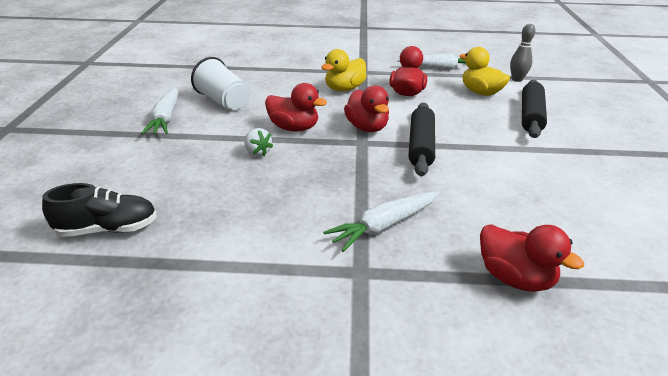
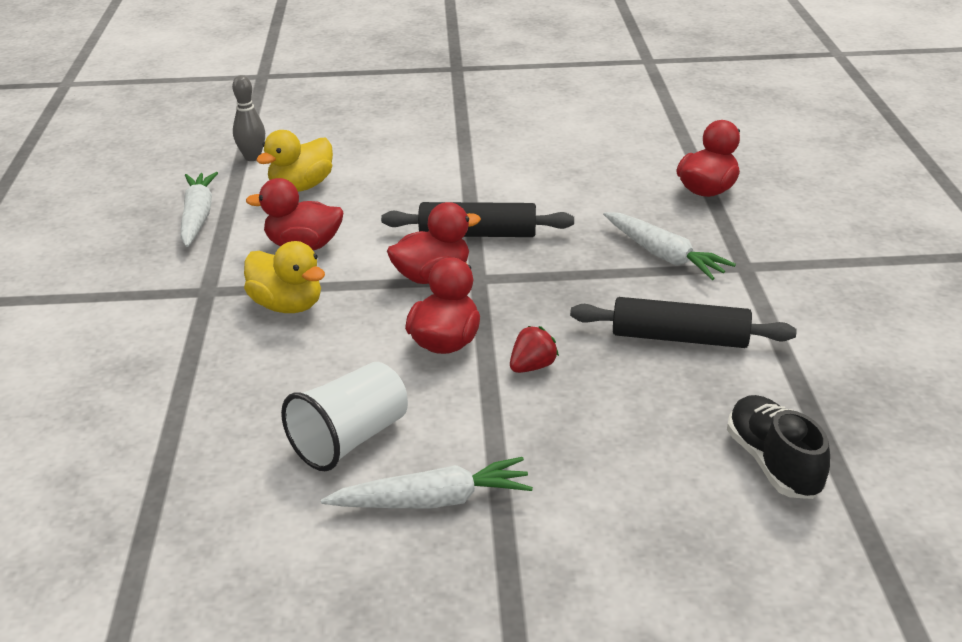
camera: 95 degrees left, 0 degrees up
white strawberry [244,128,273,157] -> red strawberry [510,326,559,373]
black rolling pin [522,80,547,138] -> black rolling pin moved to [570,297,797,348]

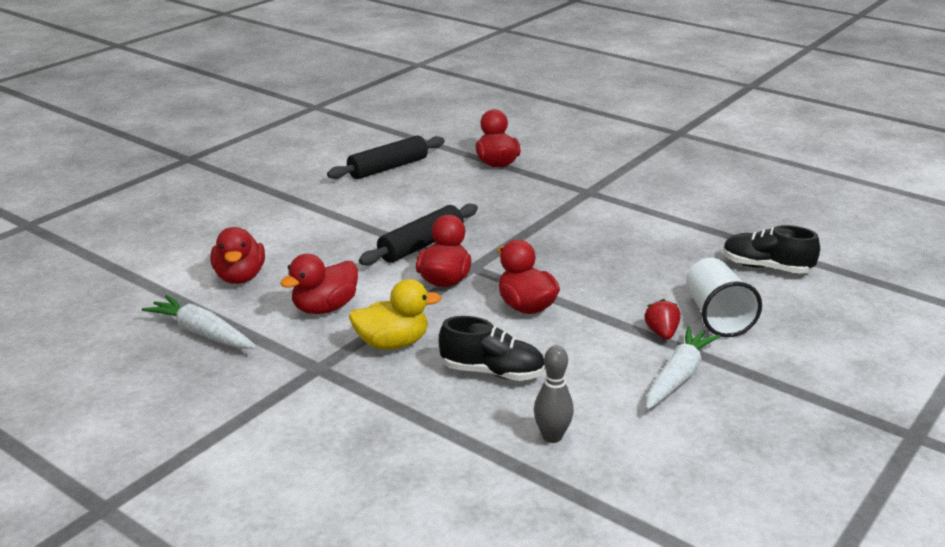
camera: 50 degrees left, 5 degrees down
grey bowling pin [232,75,265,161] -> grey bowling pin moved to [534,345,574,443]
yellow duck [256,130,333,192] -> red duck [211,227,265,284]
white cup [281,362,408,471] -> white cup moved to [686,258,762,337]
red strawberry [510,326,559,373] -> red strawberry moved to [644,299,680,340]
black rolling pin [570,297,797,348] -> black rolling pin moved to [327,136,445,179]
white carrot [603,212,736,280] -> none
none -> black shoe [439,316,545,381]

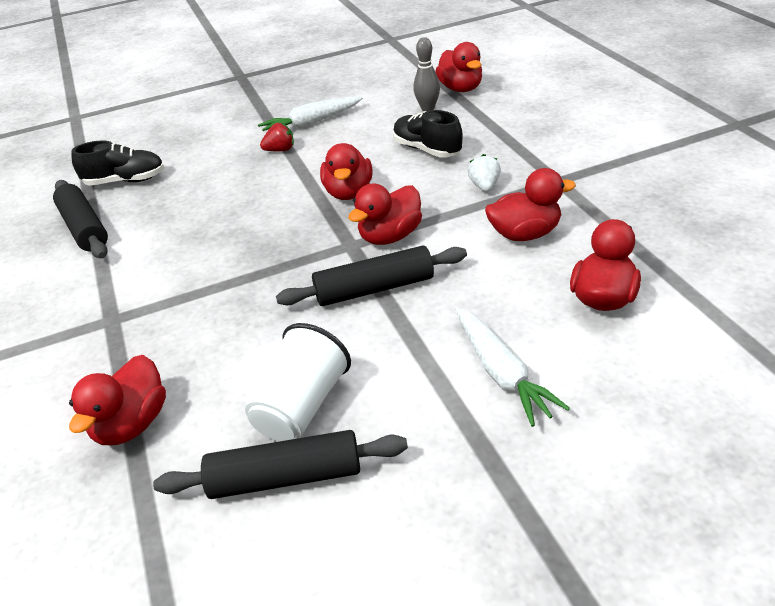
camera: 145 degrees left, 10 degrees up
white carrot [142,295,256,349] -> white carrot moved to [455,307,570,427]
yellow duck [349,279,442,350] -> white strawberry [468,154,501,192]
red strawberry [644,299,680,340] -> red strawberry turned 135 degrees counterclockwise [260,122,294,151]
white cup [686,258,762,337] -> white cup moved to [245,323,351,442]
black shoe [723,225,820,274] -> black shoe turned 60 degrees counterclockwise [71,141,164,185]
none -> black rolling pin [53,180,108,258]
none -> red duck [435,42,482,92]

